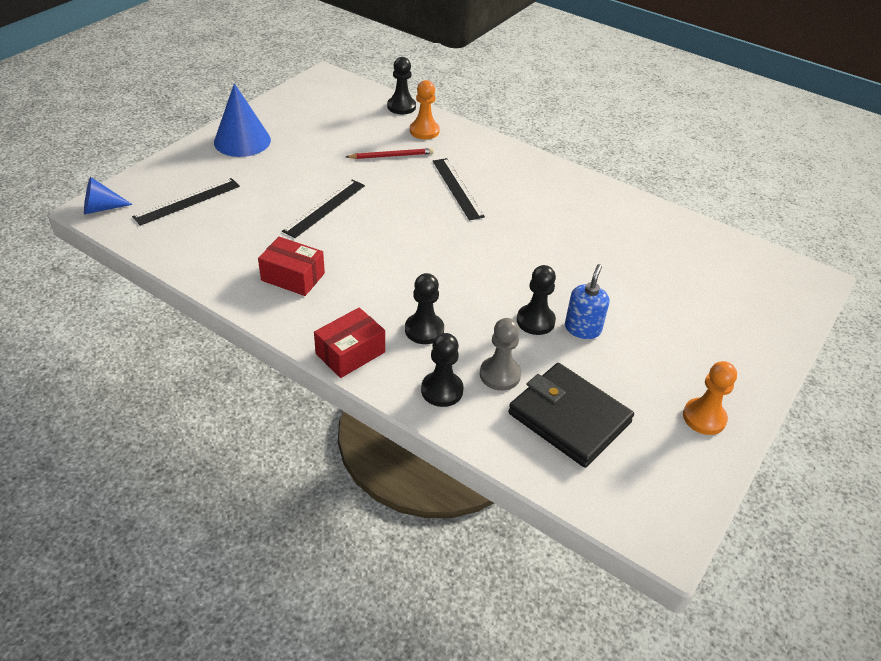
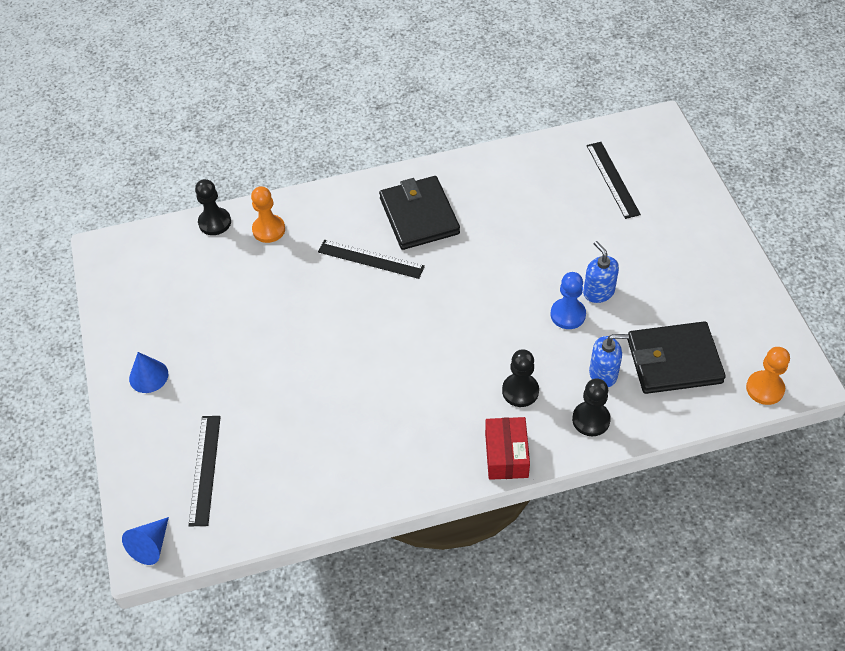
camera: 45 degrees left, 10 degrees up
blue cone [214,83,271,157] -> blue cone [129,352,168,393], size x0.60
red box [258,237,325,296] -> none
black ruler [282,179,365,238] -> black ruler moved to [587,142,641,219]
red pencil [346,148,434,159] -> none
grey pawn [480,318,521,391] -> blue soap dispenser [589,334,629,387]
black pawn [517,265,556,335] -> blue pawn [551,272,586,329]
orange pawn [683,361,737,435] -> orange pawn moved to [746,347,790,405]
none -> black wallet [379,176,460,250]

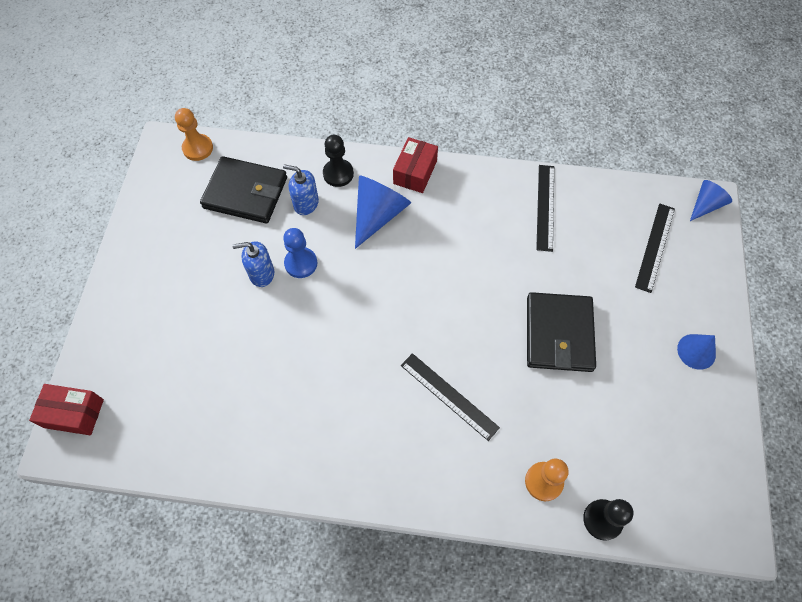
camera: 160 degrees left, 10 degrees up
black wallet [379,176,460,250] -> black wallet moved to [527,292,596,372]
black pawn [502,349,539,407] -> blue cone [355,176,411,249]
blue soap dispenser [583,241,619,303] -> blue soap dispenser turned 90 degrees clockwise [232,242,274,287]
black ruler [587,142,641,219] -> black ruler moved to [536,165,554,252]
none -> red box [29,384,104,435]

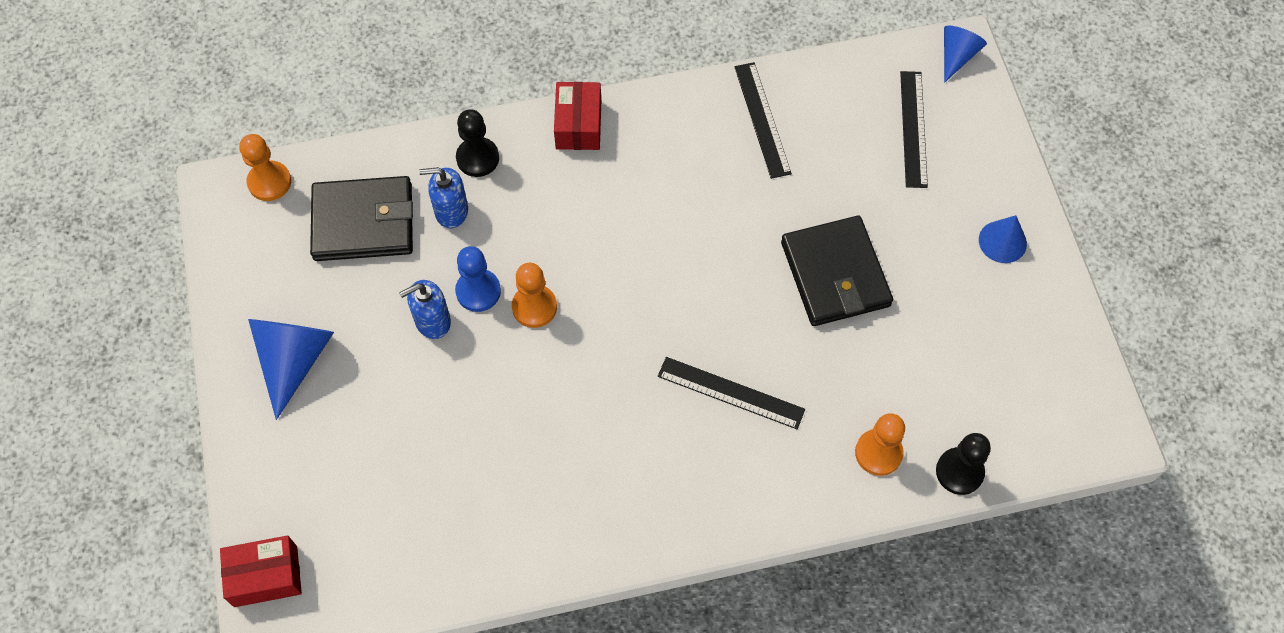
camera: 20 degrees left, 0 degrees up
blue cone [355,176,411,249] -> blue cone moved to [248,319,334,420]
none -> orange pawn [512,263,557,328]

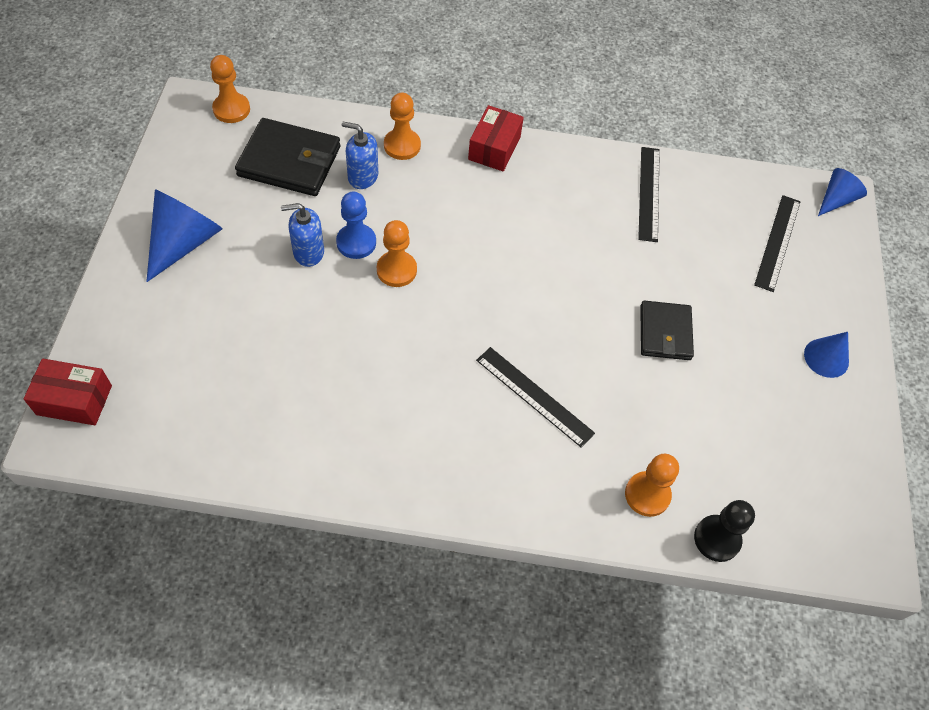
camera: 15 degrees right, 5 degrees down
black pawn [456,109,499,177] -> orange pawn [384,93,421,160]
black wallet [781,216,893,326] -> black wallet [640,301,694,360], size x0.65

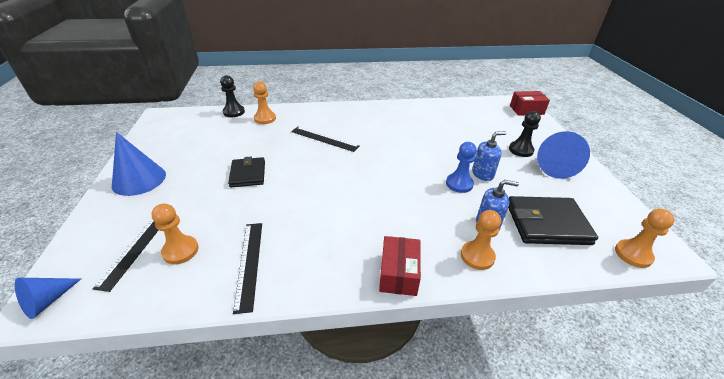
camera: 170 degrees right, 20 degrees down
orange pawn [377,220,417,287] -> orange pawn moved to [152,204,198,264]
blue cone [804,332,849,378] -> blue cone [112,132,166,196], size x1.66
none -> black pawn [509,111,541,157]

